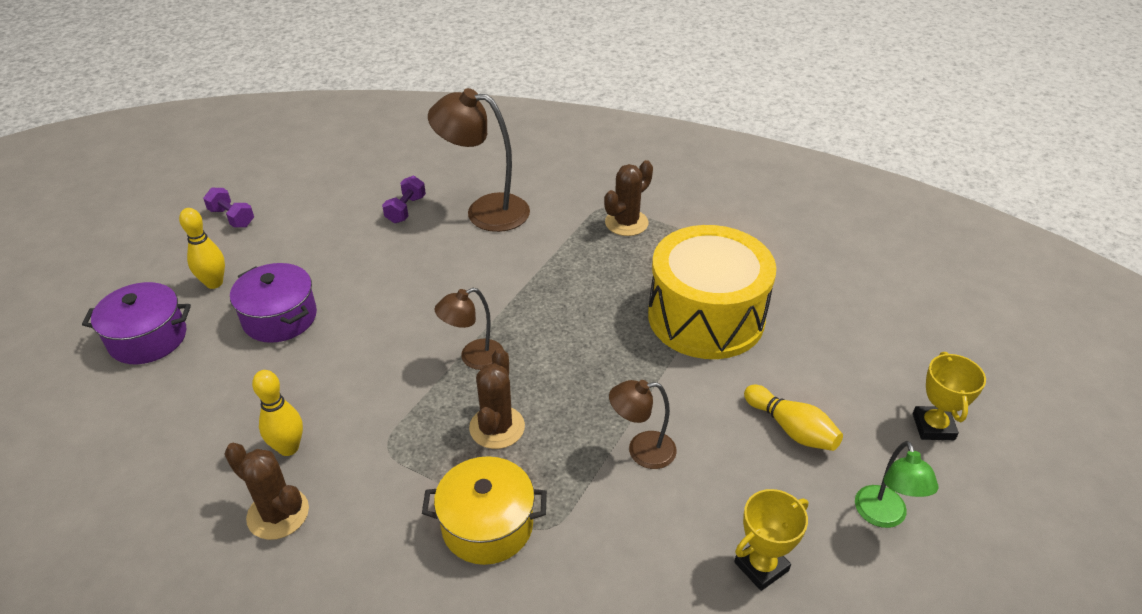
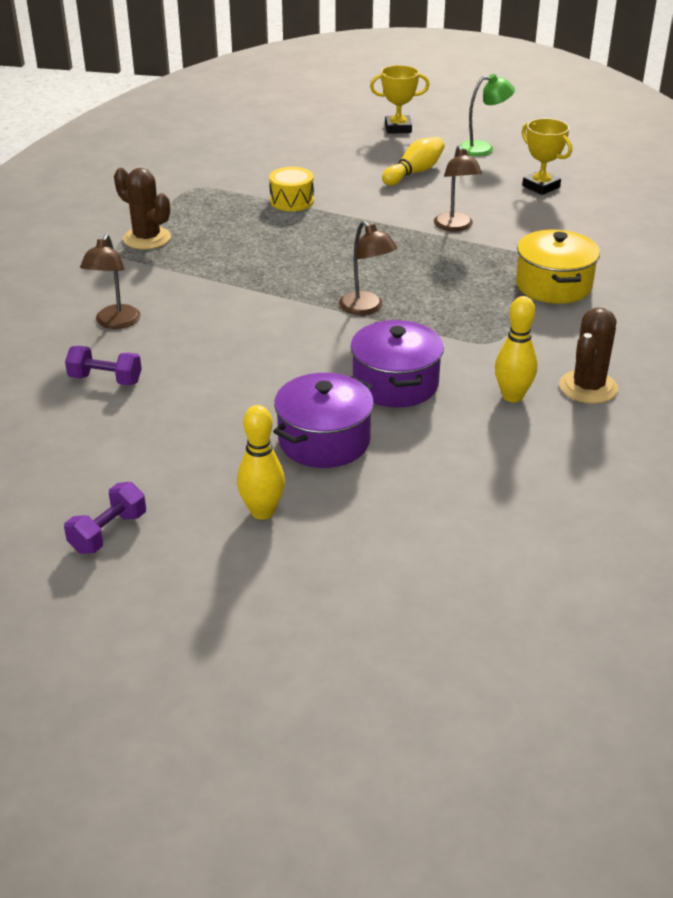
camera: 95 degrees left, 5 degrees down
purple pot [82,282,191,364] -> purple pot moved to [351,320,444,407]
brown lamp [428,88,530,232] -> brown lamp [80,234,141,329], size x0.58
brown cactus [469,348,525,449] -> none
yellow drum [648,225,776,359] -> yellow drum [269,167,314,211], size x0.41

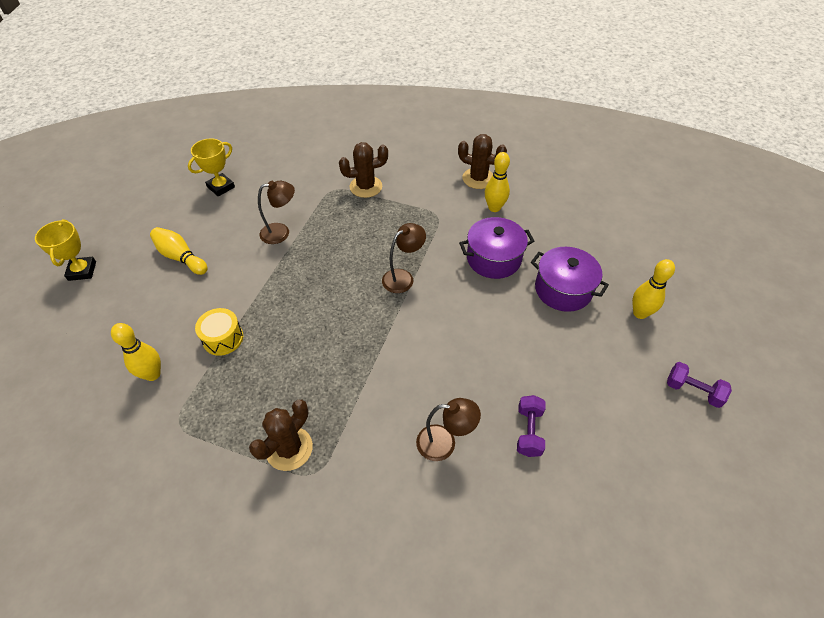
camera: 95 degrees left, 15 degrees up
green lamp [460,74,515,156] -> none
yellow pot [516,230,600,304] -> brown cactus [339,142,388,198]
none -> yellow bowling pin [111,323,161,381]

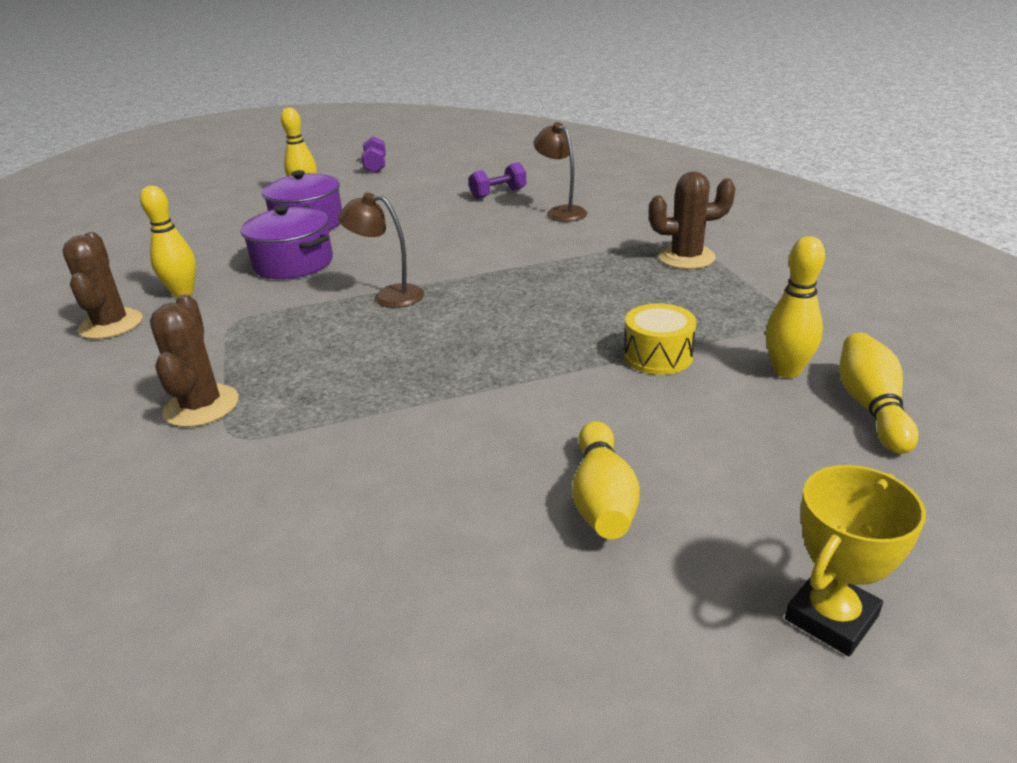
camera: 125 degrees left, 20 degrees down
yellow trophy [188,139,235,197] -> none
brown lamp [258,181,295,244] -> none
brown cactus [339,142,388,198] -> brown cactus turned 45 degrees clockwise [150,294,239,427]
none -> yellow bowling pin [840,333,919,454]

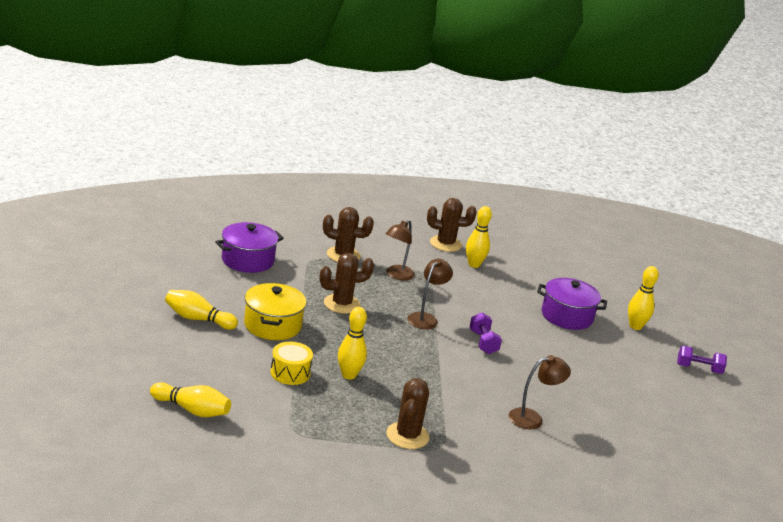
camera: 100 degrees right, 5 degrees down
purple pot [241,205,333,279] -> purple pot moved to [215,222,284,273]
purple dumbbell [469,162,527,199] -> purple dumbbell moved to [470,312,502,354]
yellow bowling pin [766,236,825,378] -> yellow bowling pin moved to [338,307,367,380]
yellow trophy [785,465,926,656] -> none
none -> yellow pot [244,283,306,340]
none -> brown cactus [319,253,374,314]
none -> brown lamp [385,219,415,281]

